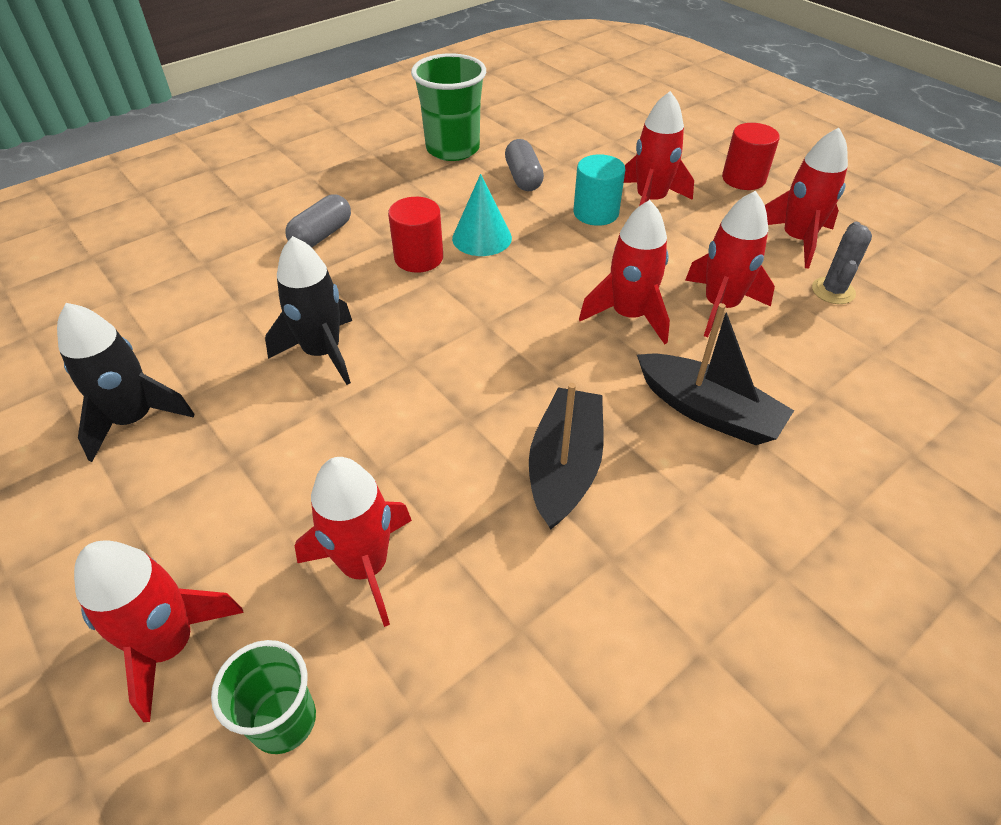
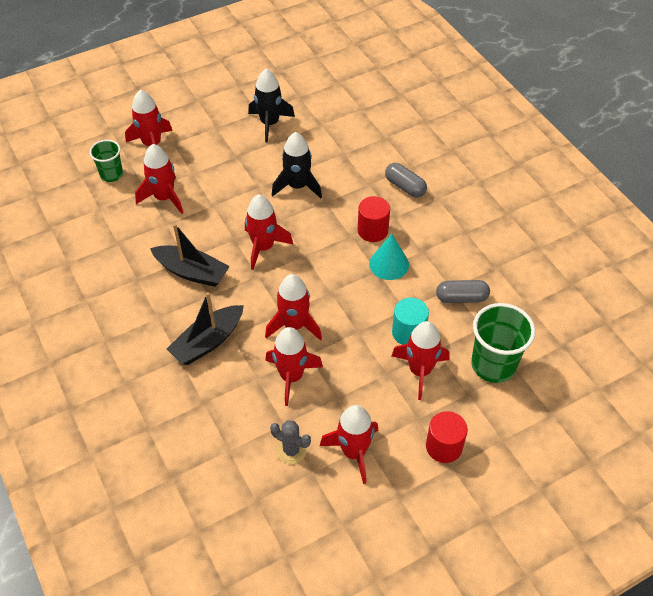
camera: 100 degrees right, 5 degrees up
green cup [411,53,486,161] -> green cup moved to [471,303,535,383]
none -> red rocket [245,195,293,270]

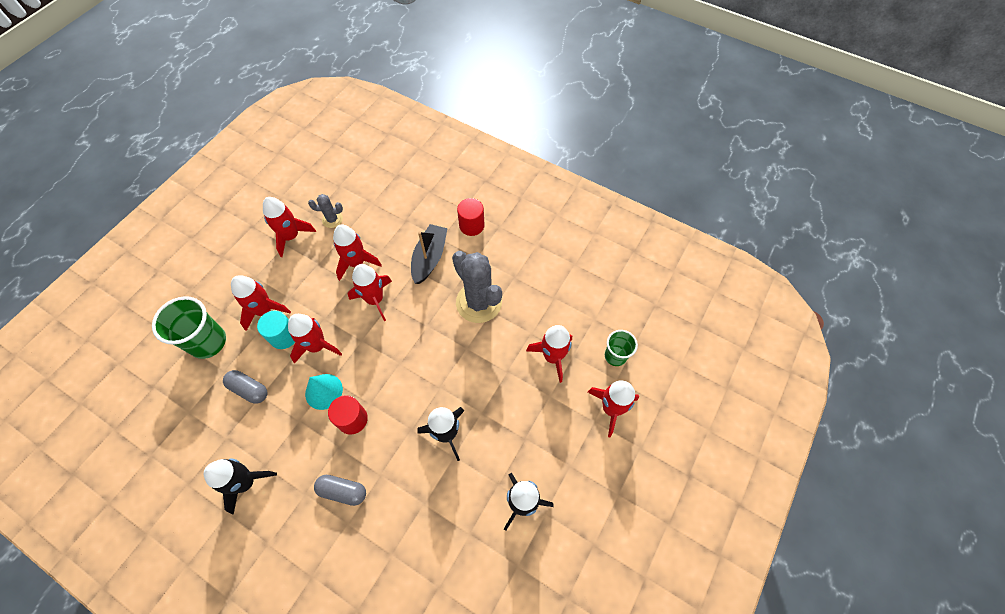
camera: 150 degrees right, 10 degrees up
black boat [150,223,230,287] -> grey cactus [452,251,502,323]
red rocket [245,195,293,270] -> red rocket moved to [288,314,342,364]
red cylinder [426,411,468,463] -> red cylinder moved to [457,198,485,236]
grey capsule [436,280,490,303] -> grey capsule turned 60 degrees clockwise [223,370,267,404]
none -> black rocket [204,458,277,515]

